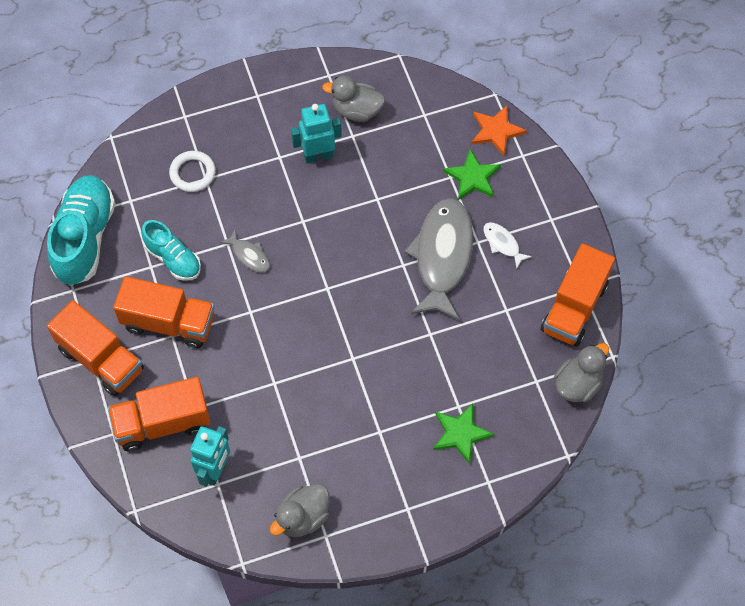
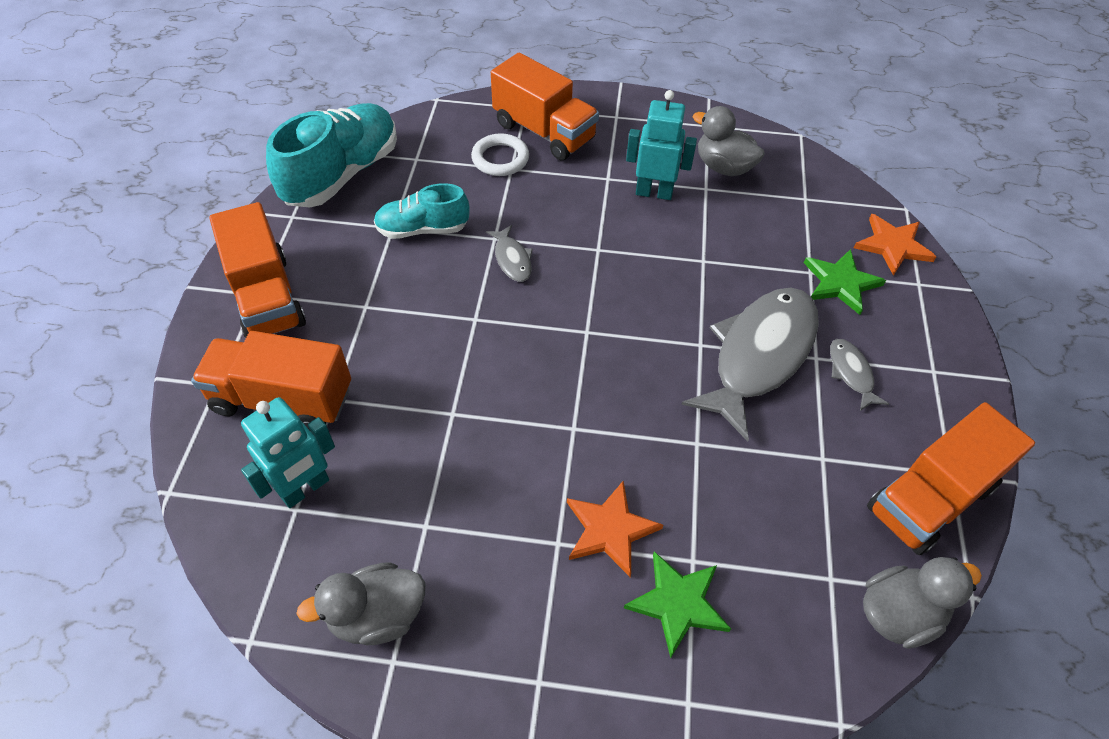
camera: 25 degrees right, 10 degrees down
orange truck [113,276,215,348] -> orange truck moved to [491,53,599,160]
turquoise shoe [141,220,201,281] -> turquoise shoe turned 105 degrees clockwise [374,183,469,239]
white fish [483,222,532,269] -> grey fish [830,339,889,411]
none -> orange star [567,481,663,577]

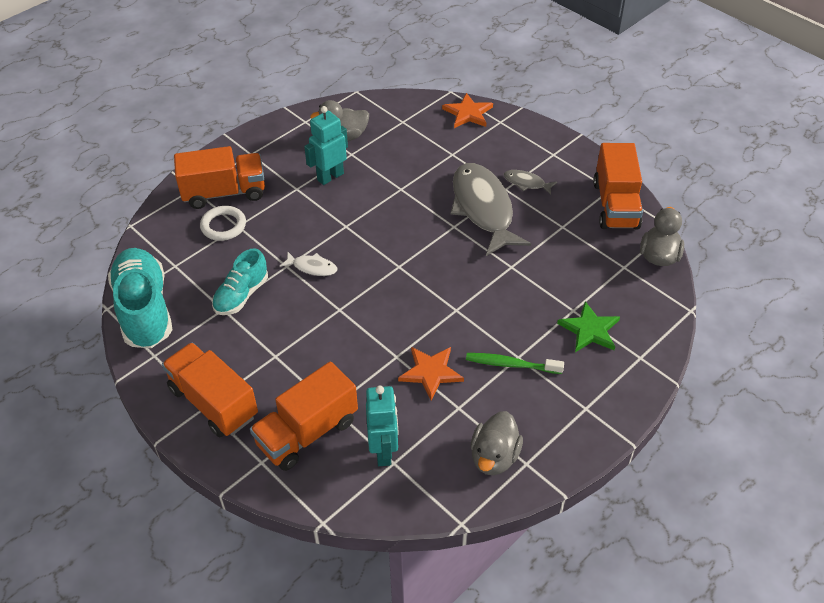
camera: 50 degrees left, 5 degrees down
orange truck [209,202,306,337] -> orange truck turned 150 degrees counterclockwise [162,342,258,437]
grey fish [486,225,533,282] -> white fish [280,252,337,276]
orange star [567,481,663,577] -> orange star moved to [398,347,464,401]
green star [804,249,886,315] -> none
none -> green toothbrush [466,353,564,374]

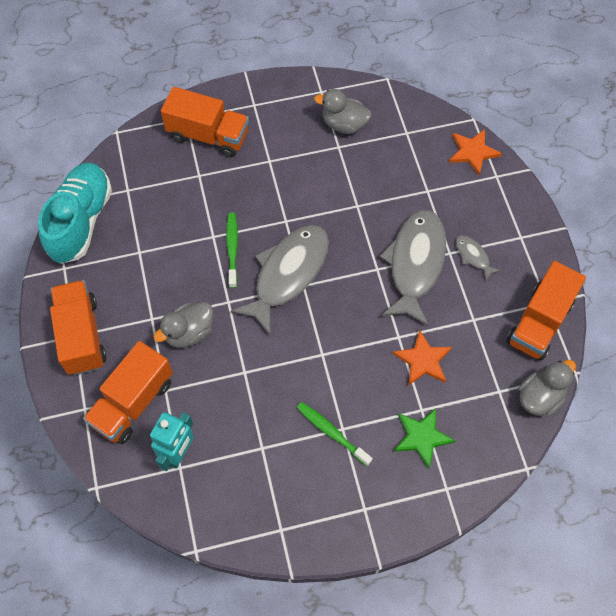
camera: 30 degrees right, 15 degrees up
white ring [200,206,246,241] -> none
turquoise shoe [212,248,268,315] -> none
orange truck [250,361,358,471] -> orange truck turned 45 degrees counterclockwise [83,341,173,444]
white fish [280,252,337,276] -> green toothbrush [226,212,238,288]
turquoise robot [304,106,348,185] -> none
orange star [398,347,464,401] -> orange star moved to [393,330,452,386]
grey duck [470,411,523,475] -> grey duck moved to [154,302,213,348]
none -> grey fish [231,225,329,335]

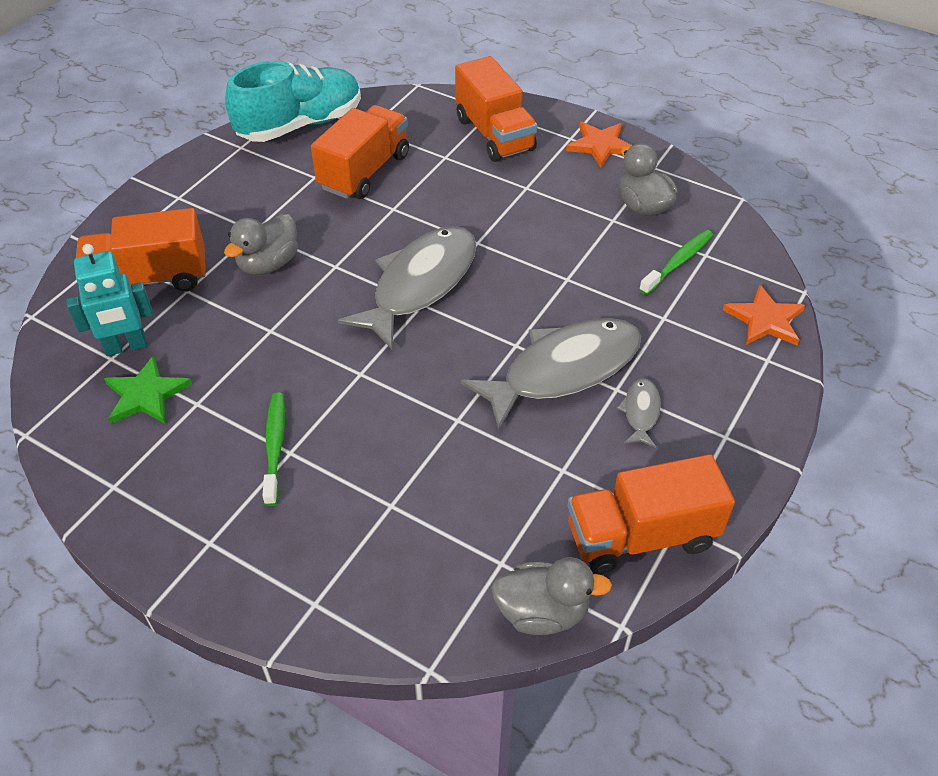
camera: 45 degrees right, 15 degrees down
orange truck [50,280,107,375] -> orange truck moved to [311,105,409,199]
grey duck [154,302,213,348] -> grey duck turned 60 degrees counterclockwise [224,214,298,275]
green toothbrush [226,212,238,288] -> green toothbrush moved to [639,230,713,295]
grey fish [231,225,329,335] -> grey fish turned 45 degrees counterclockwise [338,226,476,349]
orange star [393,330,452,386] -> orange star moved to [566,122,633,167]
green star [394,408,455,468] -> green star moved to [104,355,192,424]

